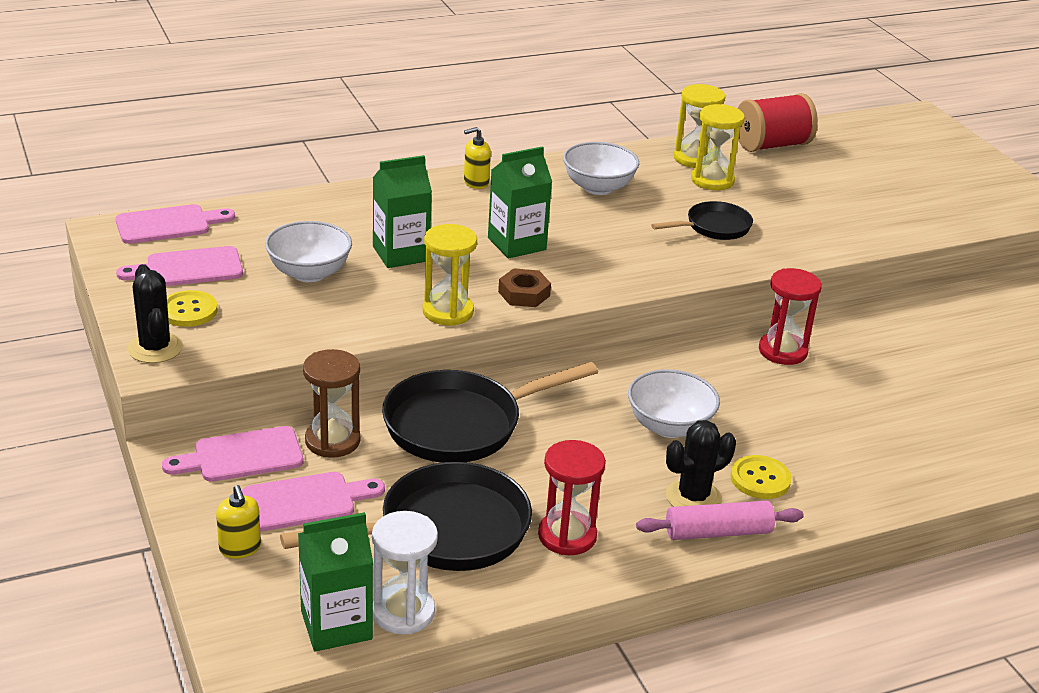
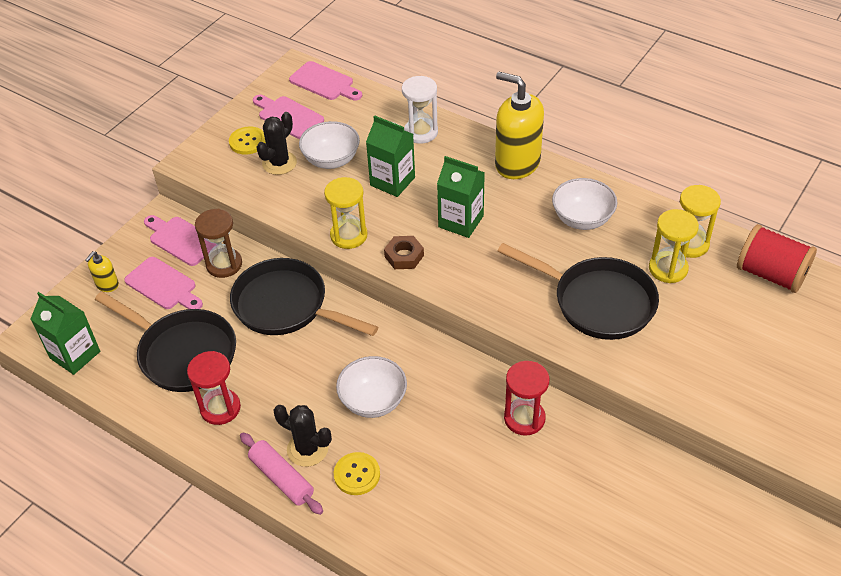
camera: 60 degrees right, 15 degrees up
black cactus [127,264,183,363] -> black cactus moved to [256,112,297,175]
white hourglass [372,511,438,634] -> white hourglass moved to [402,76,438,144]
yellow soap dispenser [464,127,491,189] -> yellow soap dispenser [495,72,544,179], size x2.18
black pan [651,201,753,240] -> black pan [497,243,659,340], size x1.78

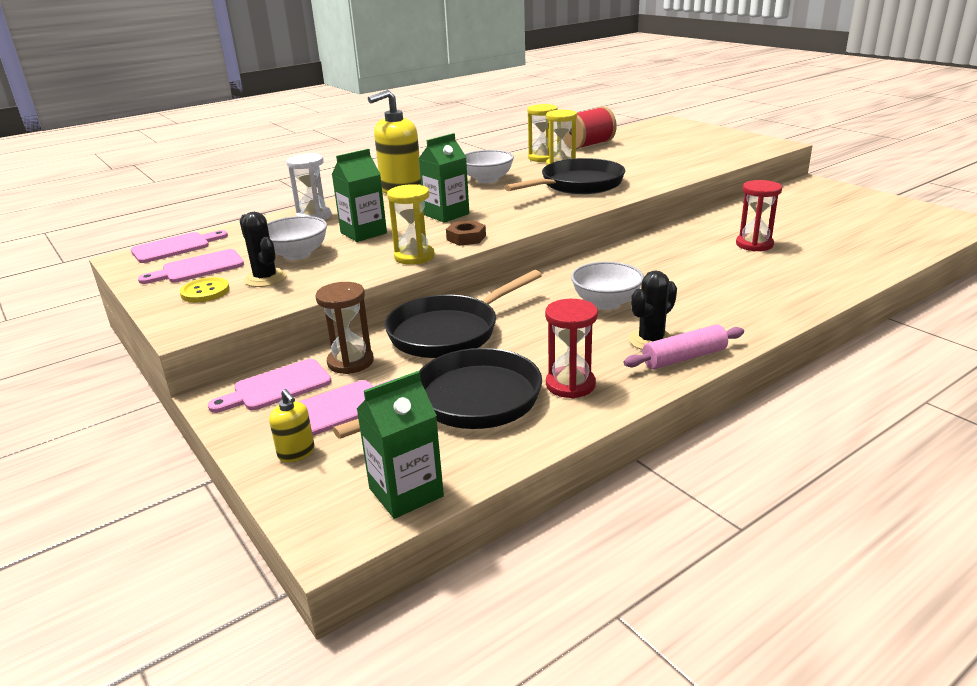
camera: 70 degrees left, 20 degrees down
yellow button [334,452,380,495] -> none
red hourglass [504,361,549,436] -> red hourglass moved to [736,180,782,251]

